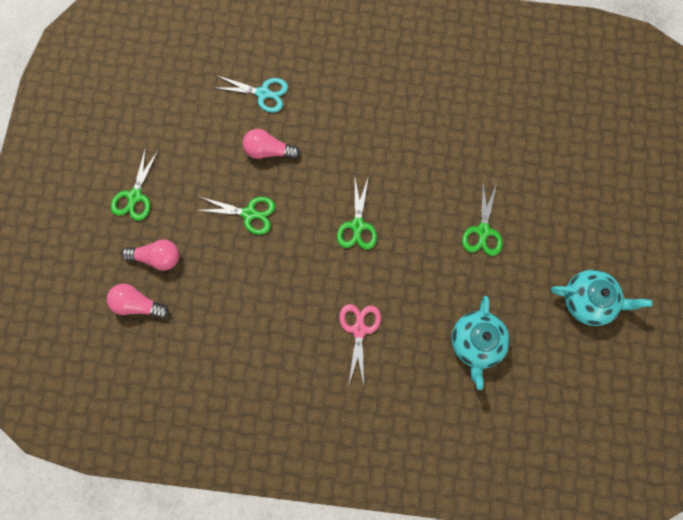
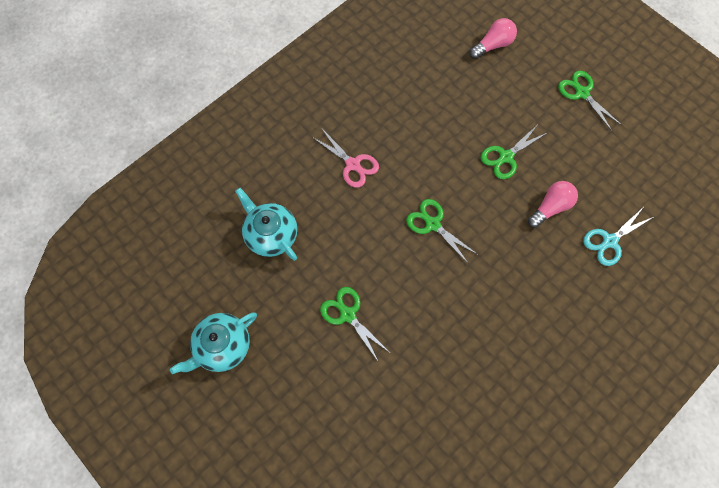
camera: 130 degrees right, 5 degrees down
pink light bulb [122,240,179,270] -> none

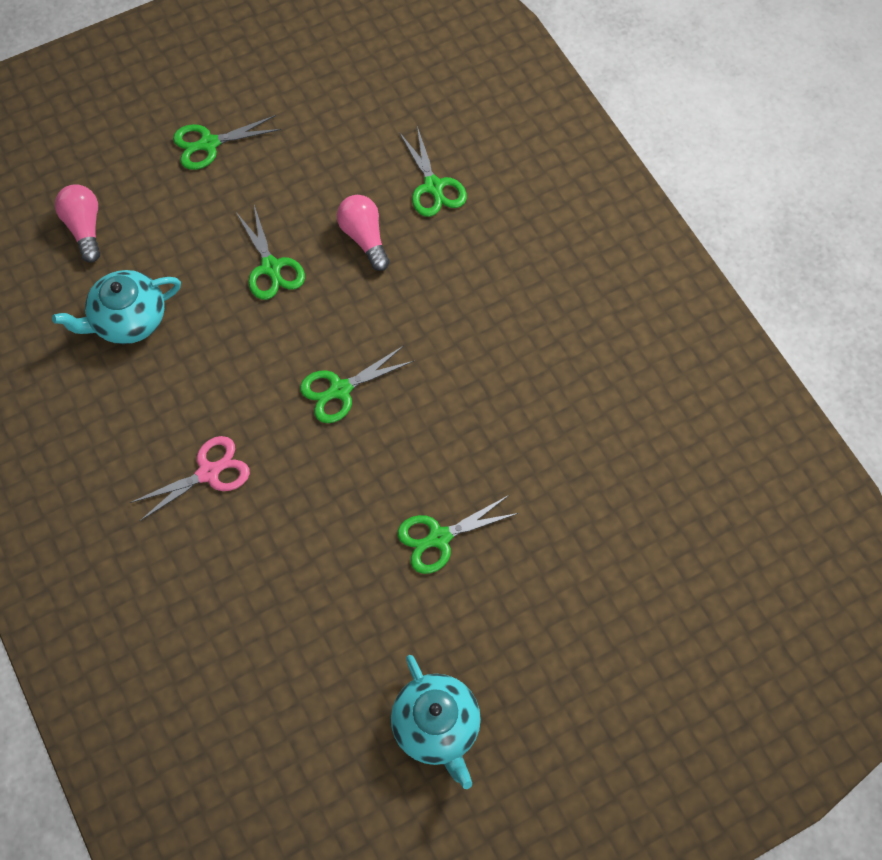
camera: 75 degrees left, 5 degrees down
turquoise teapot [235,188,297,261] -> turquoise teapot moved to [52,270,181,344]
turquoise scissors [583,208,653,266] -> green scissors [399,126,467,217]

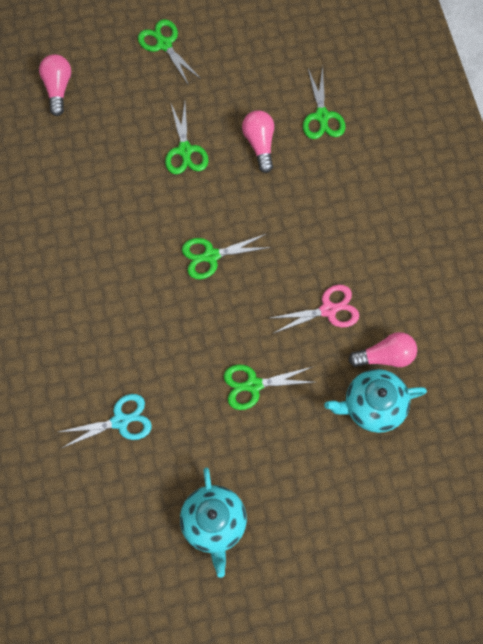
camera: 15 degrees right, 5 degrees up
turquoise teapot [52,270,181,344] -> turquoise teapot moved to [324,369,427,433]
pink scissors [130,436,250,521] -> pink scissors moved to [271,285,359,333]
green scissors [173,115,281,170] -> green scissors turned 60 degrees clockwise [138,19,202,86]
none -> turquoise scissors [59,394,152,448]
none -> pink light bulb [348,332,417,367]

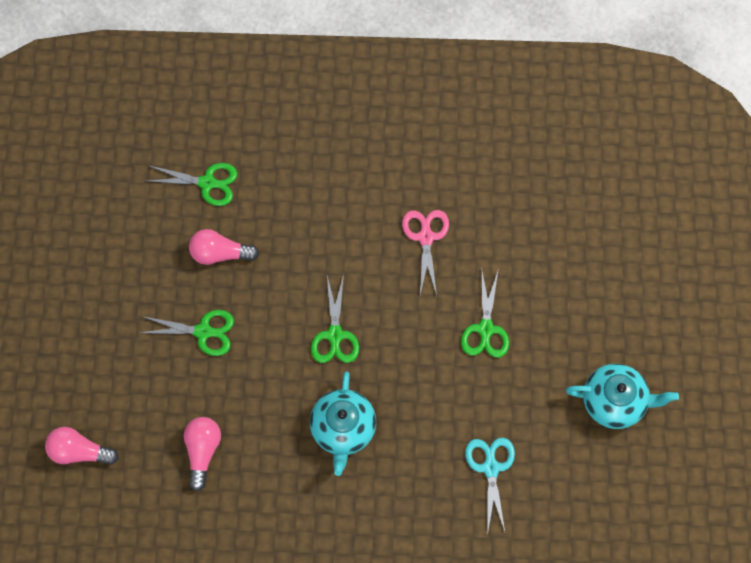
camera: 75 degrees left, 0 degrees up
green scissors [138,19,202,86] -> none
turquoise teapot [324,369,427,433] -> turquoise teapot moved to [310,372,376,476]
pink light bulb [348,332,417,367] -> pink light bulb moved to [184,417,221,491]

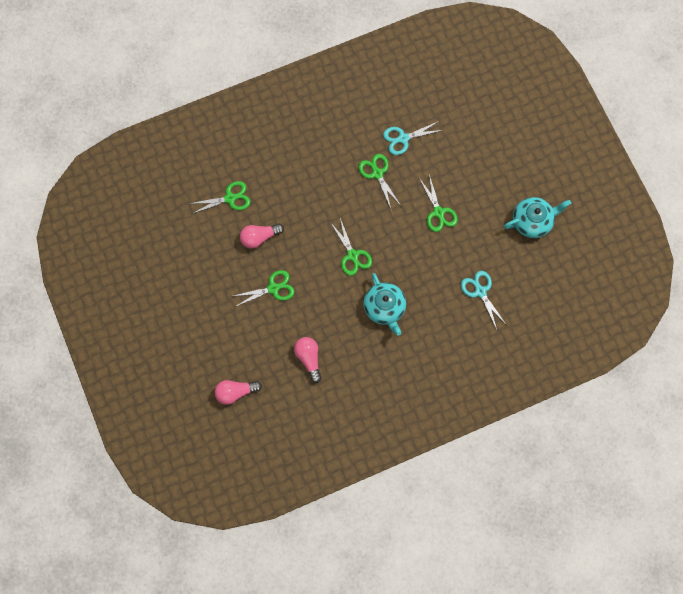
camera: 25 degrees left, 5 degrees up
pink scissors [402,210,449,296] -> green scissors [358,154,401,211]
none -> turquoise scissors [383,121,443,155]

